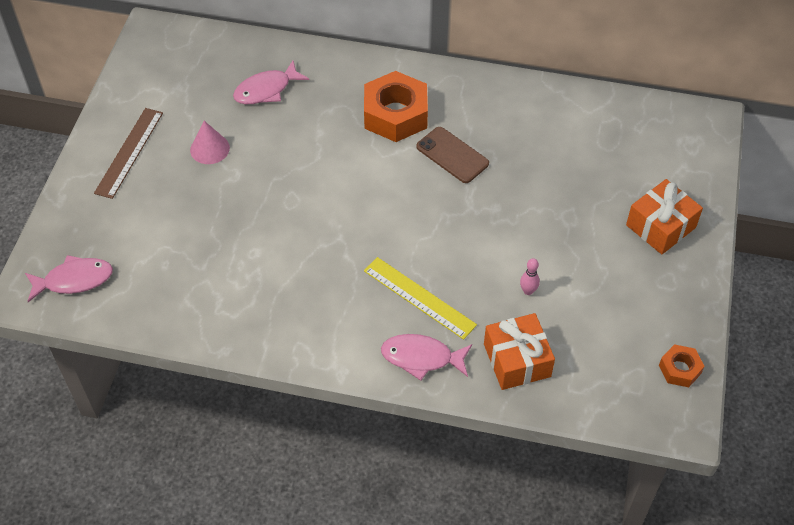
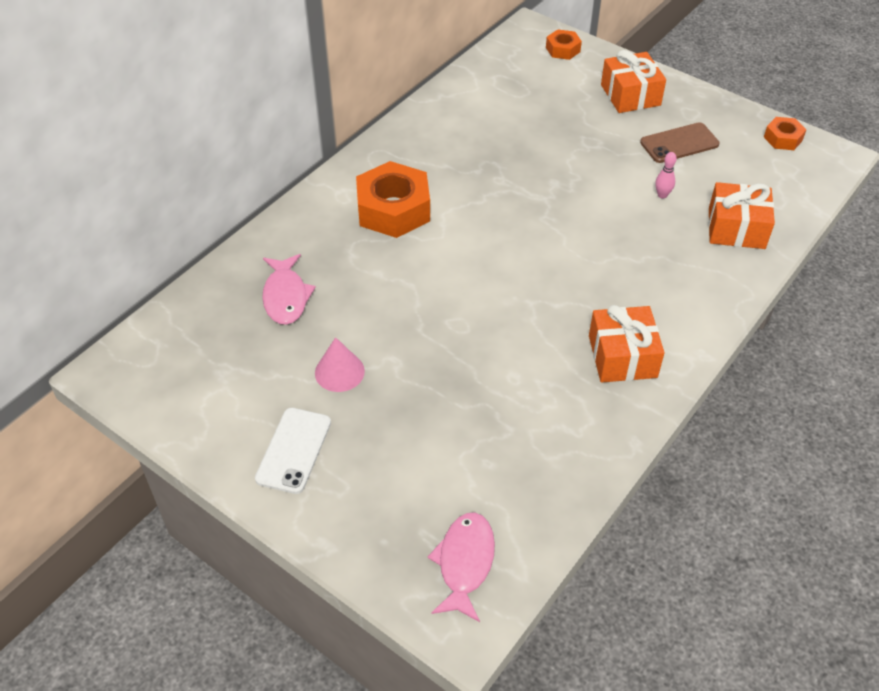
camera: 65 degrees left, 5 degrees down
brown ruler [94,108,163,199] -> white phone [255,408,331,494]
yellow ruler [364,257,477,340] -> none
pink fish [381,334,472,381] -> none
brown phone [416,127,489,183] -> brown phone moved to [640,122,719,163]
none -> orange nut [546,29,582,60]
none -> orange gift [589,305,665,382]

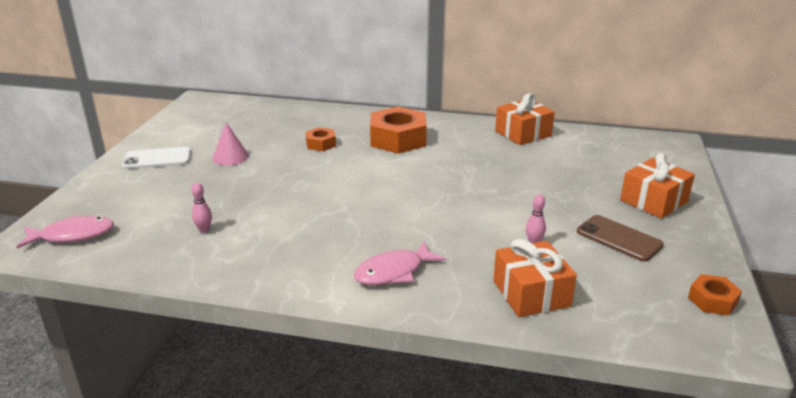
camera: 65 degrees right, 20 degrees down
pink fish [262,254,316,325] -> pink fish moved to [354,241,446,285]
orange nut [546,29,582,60] -> orange nut moved to [306,127,336,151]
orange gift [589,305,665,382] -> orange gift moved to [495,93,555,145]
none -> pink bowling pin [191,183,212,233]

